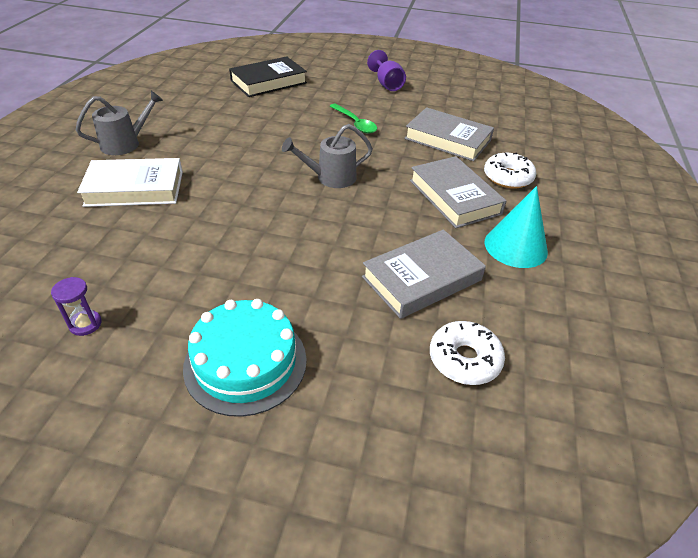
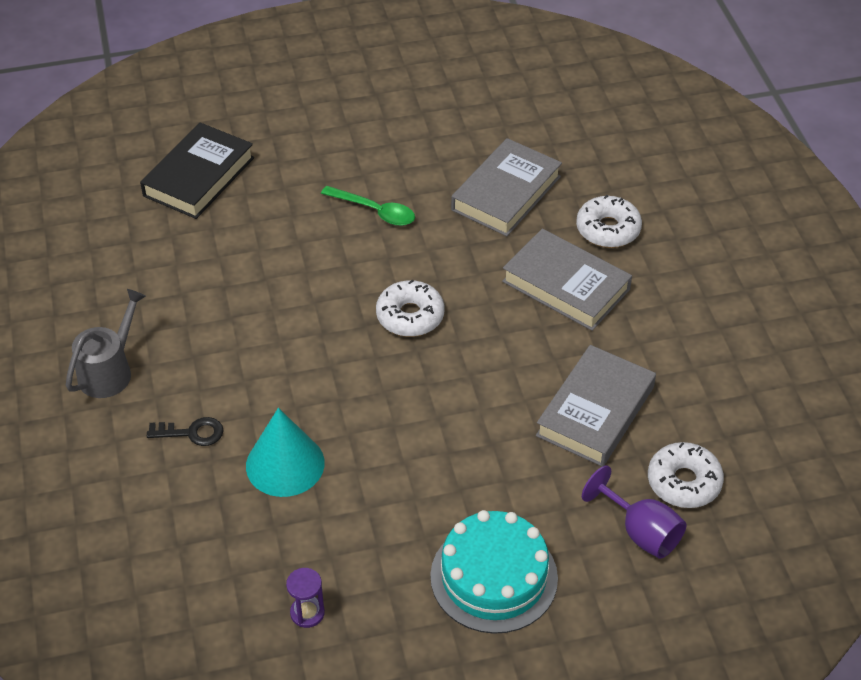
camera: 25 degrees left, 5 degrees up
white book [77,158,183,207] -> black key [147,417,224,446]
grey watering can [282,124,373,188] -> white donut [376,280,444,337]
purple goblet [367,50,406,91] -> purple goblet moved to [582,465,687,559]
grey book [404,107,494,161] -> grey book turned 60 degrees counterclockwise [451,138,562,236]
turquoise cone [485,186,548,268] -> turquoise cone moved to [246,408,325,497]

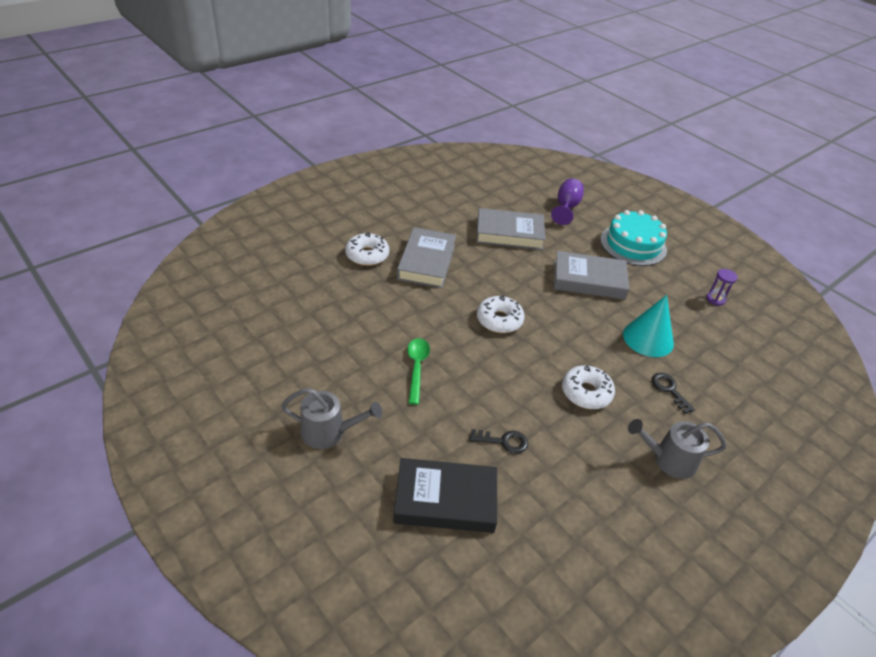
camera: 120 degrees left, 5 degrees down
grey book [451,138,562,236] -> grey book moved to [554,251,629,300]
white donut [648,442,724,508] -> white donut moved to [562,365,615,409]
none -> grey watering can [281,388,382,449]
none -> black key [470,429,528,454]

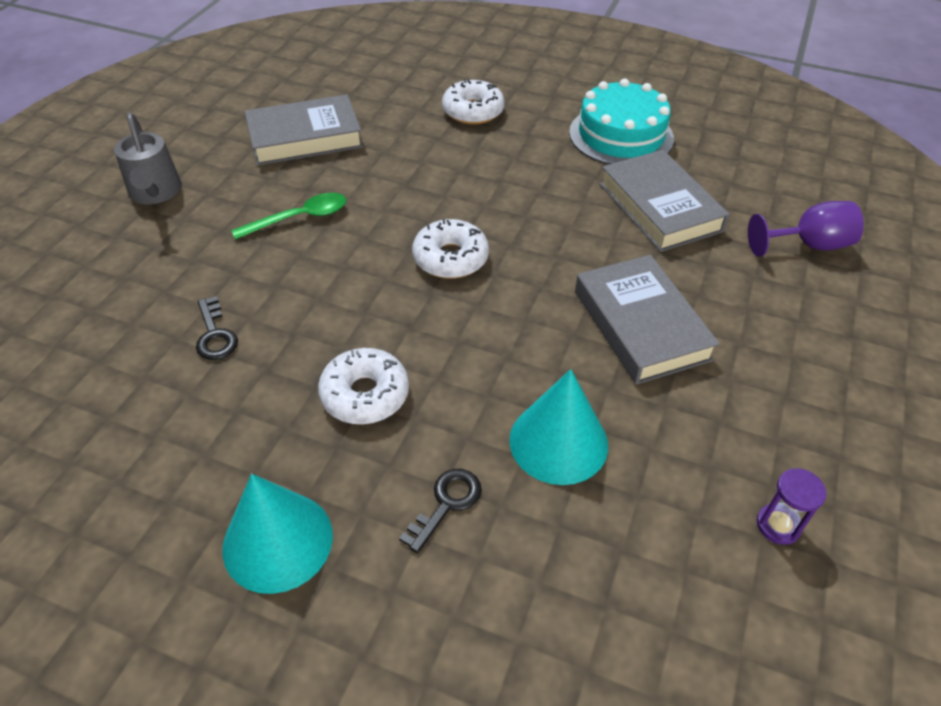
camera: 65 degrees right, 5 degrees up
black book [393,458,497,533] -> none
grey book [397,227,456,288] -> grey book moved to [245,95,363,166]
turquoise cake [600,210,667,266] -> turquoise cake moved to [569,79,674,165]
grey watering can [628,419,726,479] -> turquoise cone [222,474,333,594]

